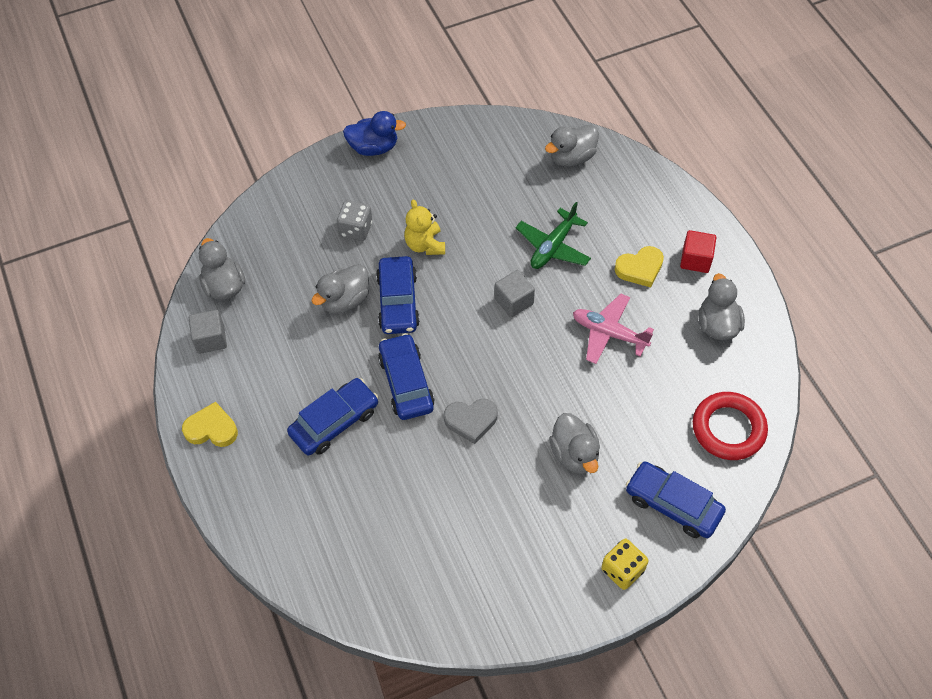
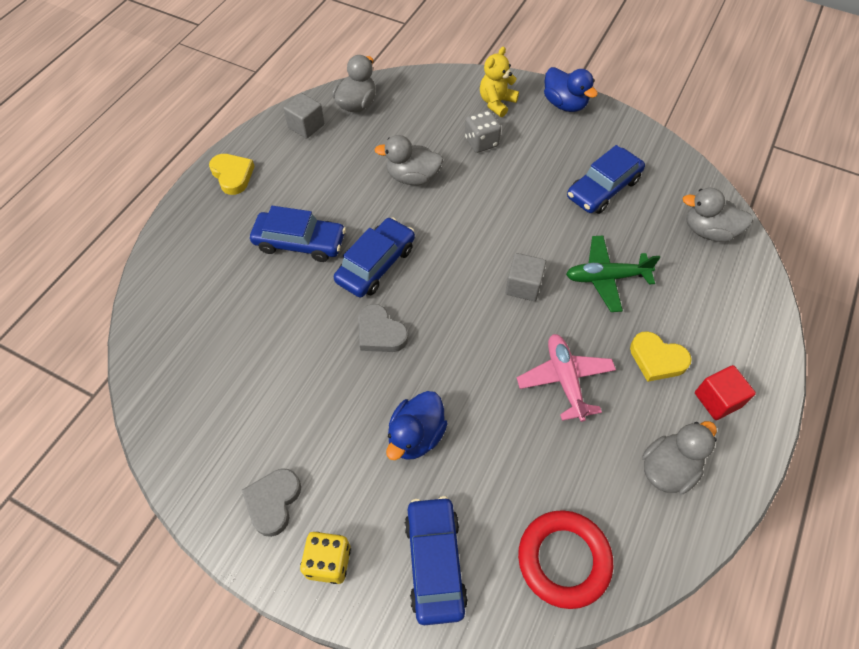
camera: 50 degrees right, 0 degrees up
blue car [376,256,420,334] -> blue car moved to [567,145,645,214]
yellow teddy bear [404,199,445,255] -> yellow teddy bear moved to [480,46,519,117]
grey duck [549,413,600,474] -> blue duck [386,391,448,460]
none -> grey heart [242,468,301,537]

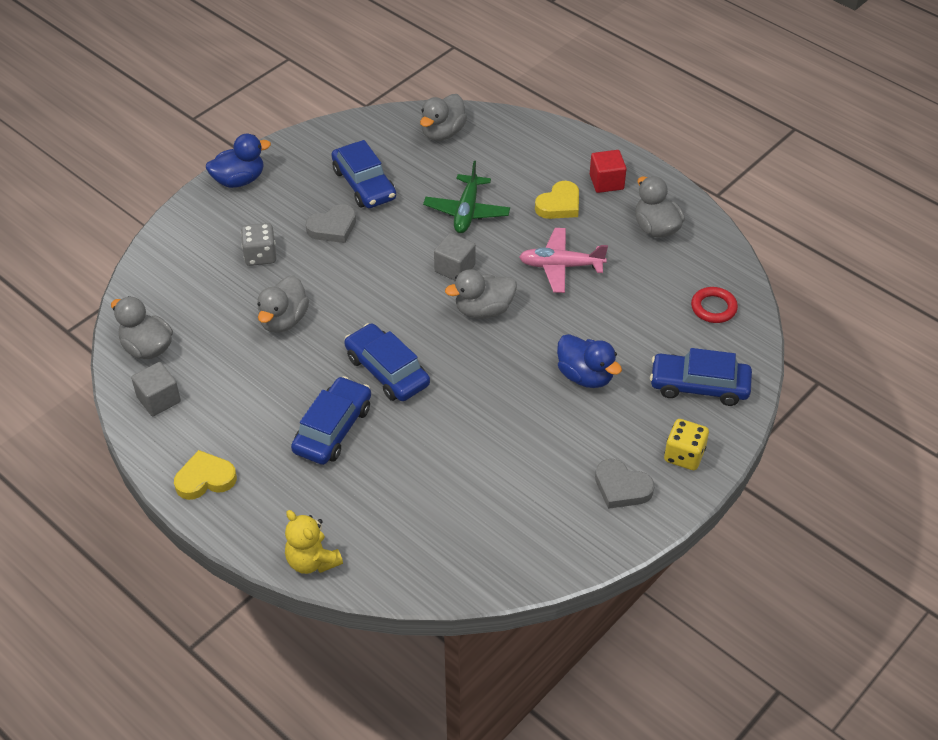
camera: 75 degrees left, 10 degrees down
grey heart [358,304,408,352] -> grey heart moved to [306,204,356,243]
yellow teddy bear [480,46,519,117] -> yellow teddy bear moved to [285,510,343,574]
red ring [518,510,613,609] -> red ring [691,287,738,323], size x0.61
none -> grey duck [445,269,517,319]

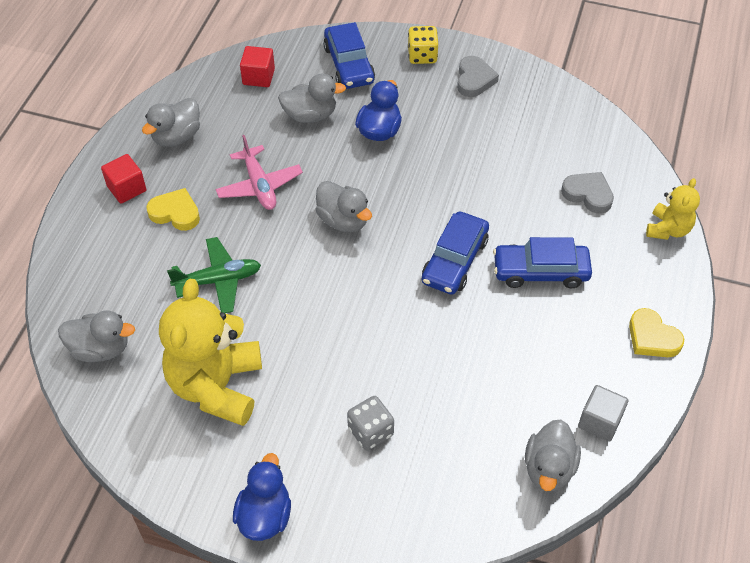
camera: 115 degrees left, 5 degrees up
blue duck [206,134,271,188] -> blue duck turned 60 degrees clockwise [233,453,291,541]
grey duck [257,275,309,333] -> grey duck moved to [278,73,346,123]
grey heart [306,204,356,243] -> grey heart moved to [561,172,614,213]
blue car [331,140,396,208] -> yellow teddy bear [159,279,262,426]
grey cube [434,233,476,281] -> none
red ring [691,287,738,323] -> red cube [240,46,275,87]

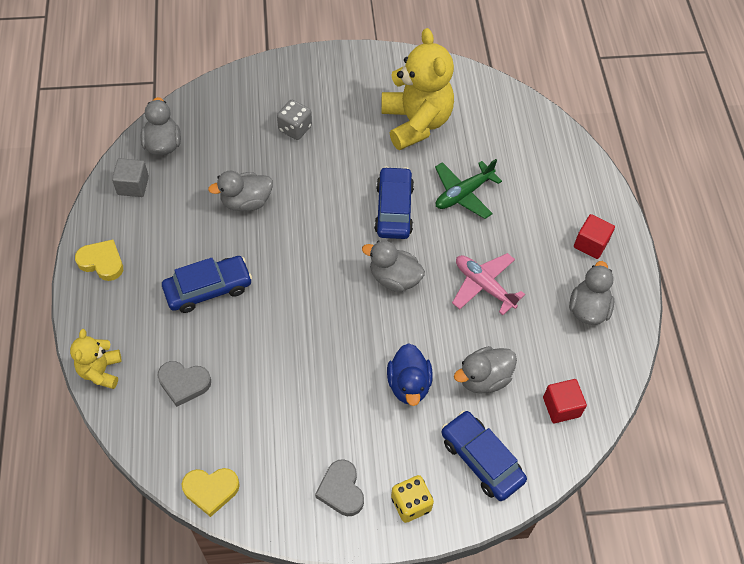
camera: 155 degrees right, 5 degrees up
grey duck [58,310,135,362] -> grey duck moved to [208,171,273,211]
yellow heart [146,188,200,231] -> yellow heart moved to [181,468,240,517]
blue duck [233,453,291,541] -> none
blue car [422,211,489,295] -> blue car moved to [374,166,414,239]

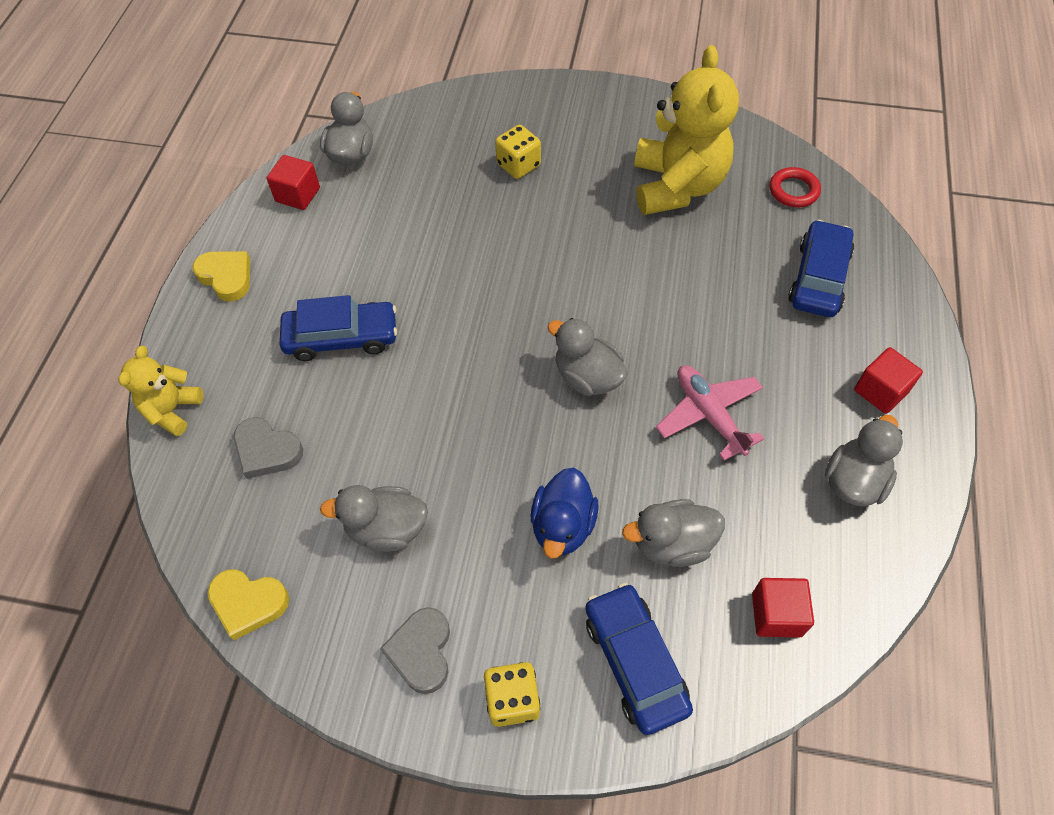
camera: 20 degrees right, 0 degrees up
grey cube [112,158,149,197] -> red cube [266,155,320,210]
grey duck [208,171,273,211] -> grey duck moved to [320,485,428,552]
grey dice [277,100,312,140] -> yellow dice [495,125,541,179]
blue car [374,166,414,239] -> blue car moved to [788,220,854,317]
green plane [435,159,502,219] -> none
none -> red ring [769,167,821,207]

